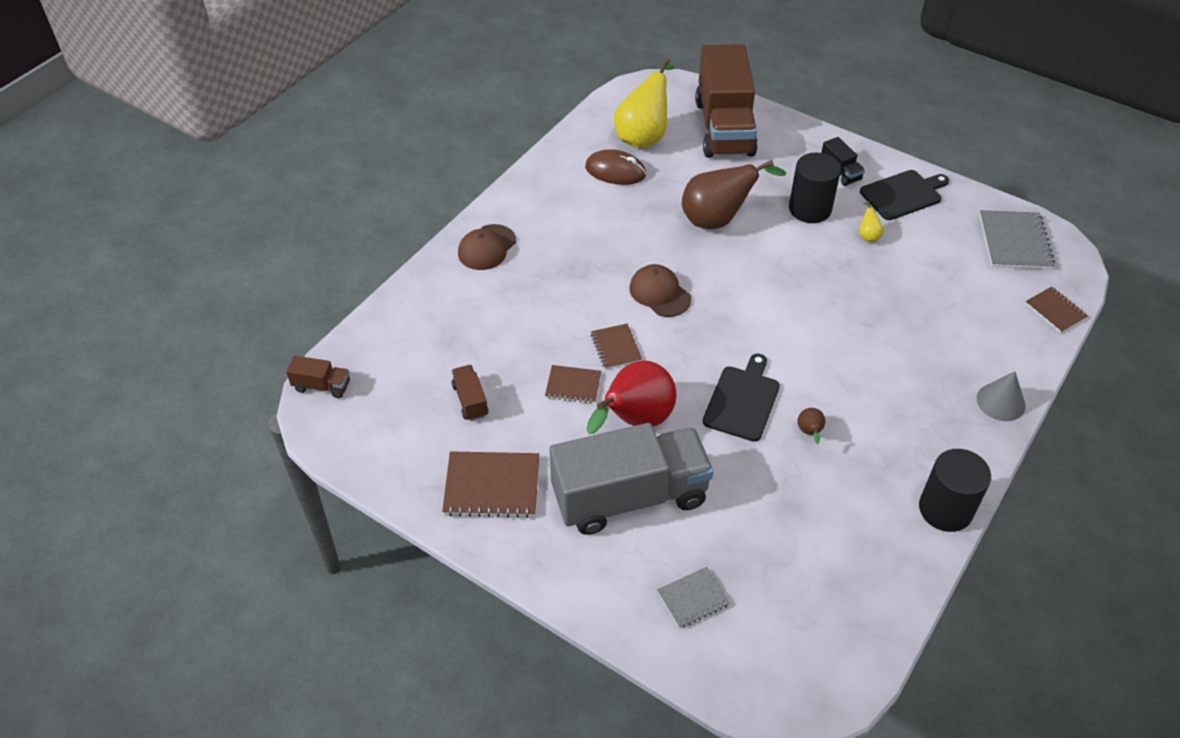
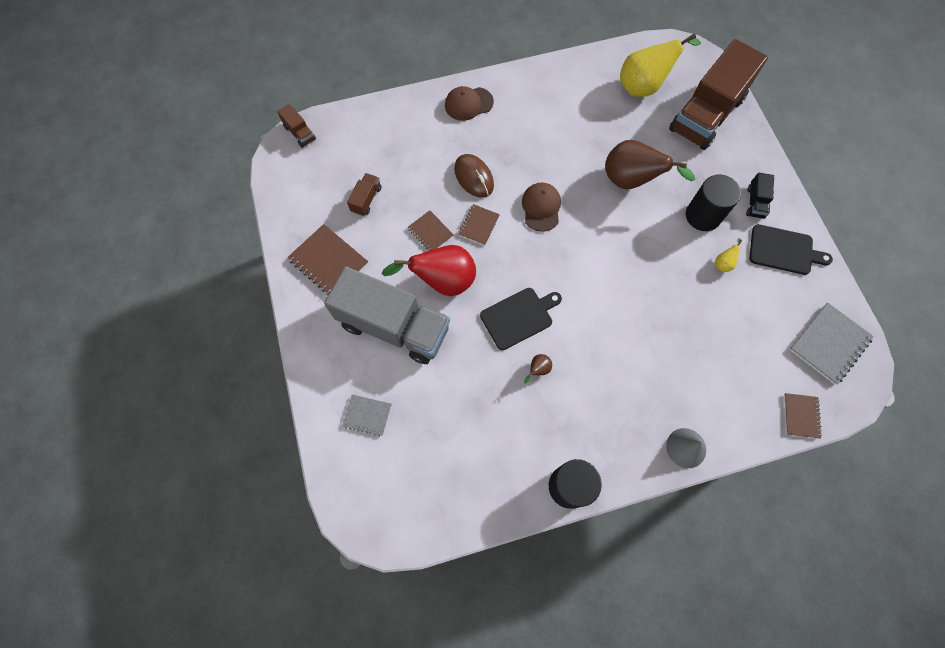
camera: 40 degrees right, 20 degrees up
brown mouse [585,149,646,185] -> brown mouse moved to [454,154,494,198]

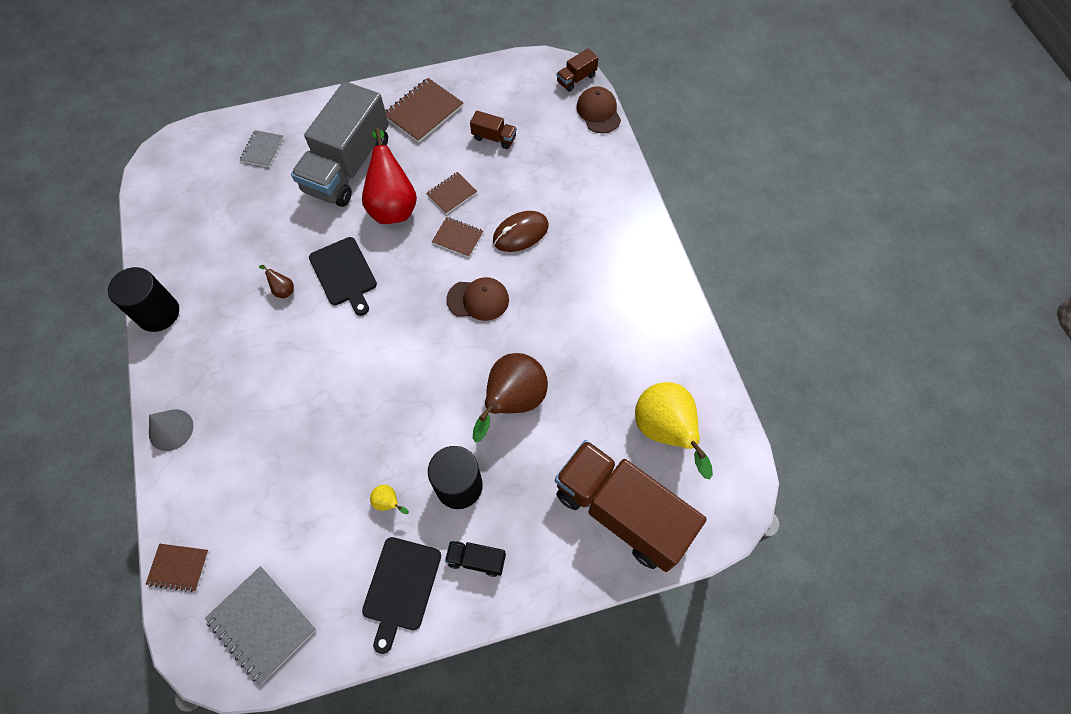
camera: 90 degrees right, 5 degrees down
brown cap [445,86,494,121] -> brown cap moved to [577,86,621,133]

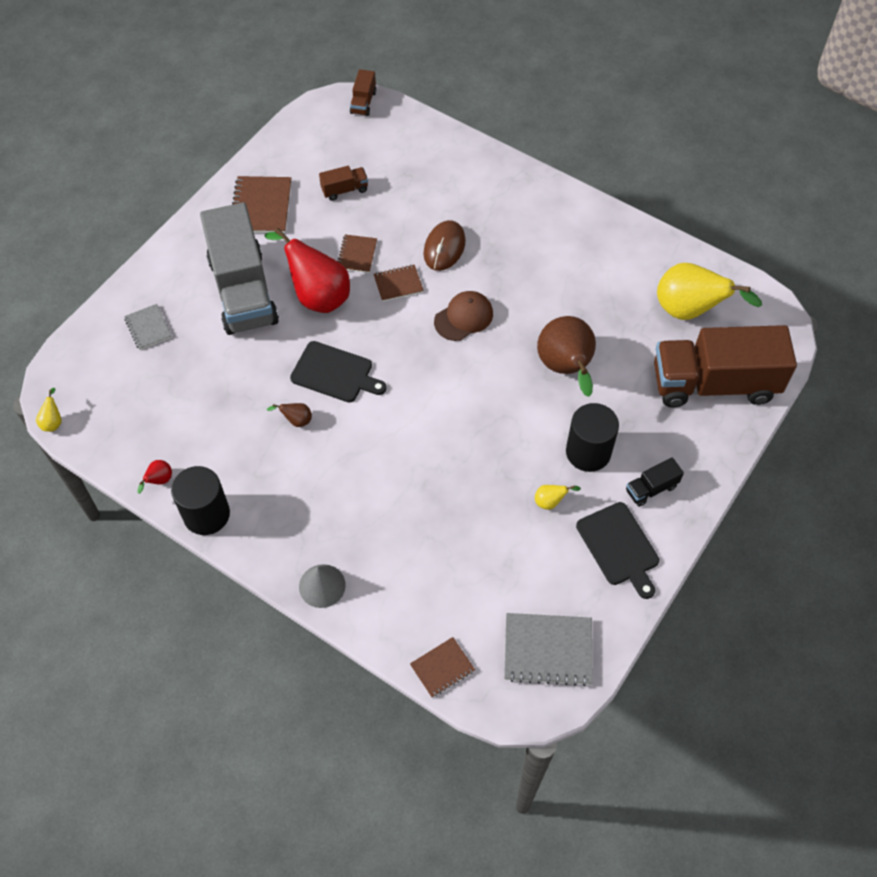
camera: 40 degrees left, 5 degrees down
brown cap [577,86,621,133] -> none
none -> yellow pear [36,388,62,432]
none -> red pear [138,460,172,494]

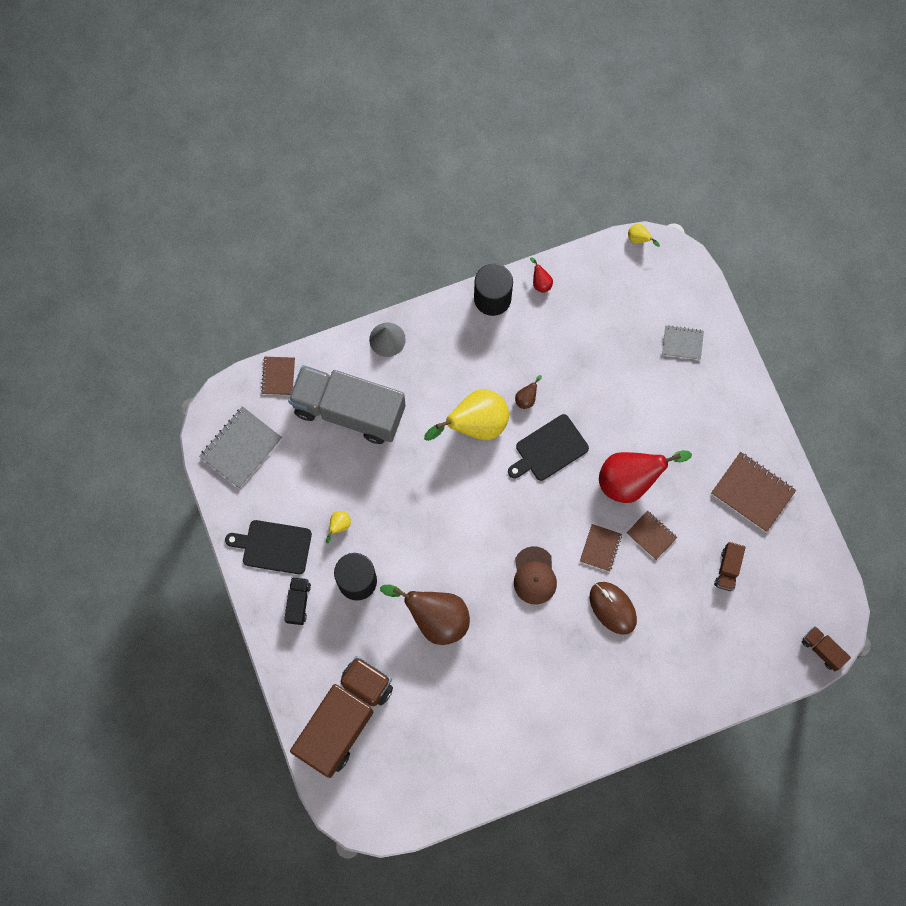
camera: 125 degrees right, 15 degrees up
grey truck [200,203,279,335] -> grey truck moved to [288,365,406,444]
yellow pear [657,263,762,320] -> yellow pear moved to [424,389,509,441]

